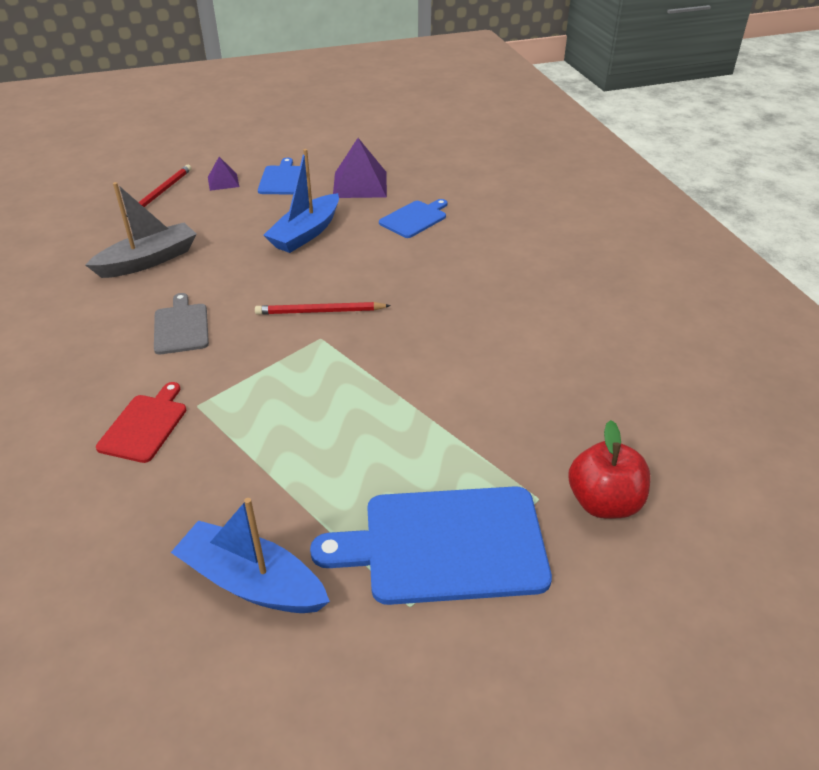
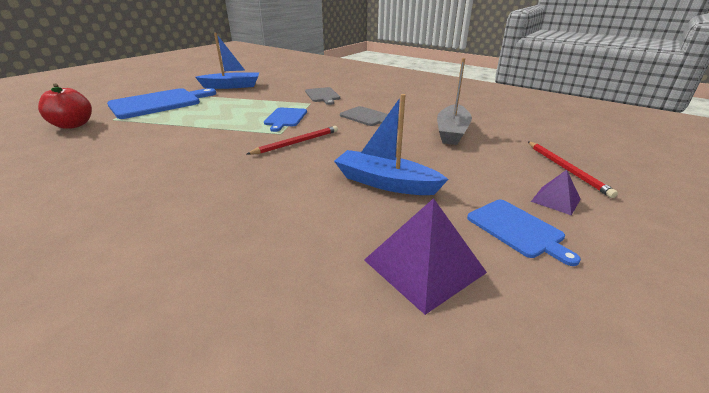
camera: 145 degrees right, 10 degrees down
red cutting board [96,382,186,463] -> grey cutting board [305,87,340,105]
blue boat [264,149,339,253] -> blue boat turned 60 degrees counterclockwise [334,94,449,195]
blue cutting board [379,199,447,238] -> blue cutting board moved to [264,108,307,132]

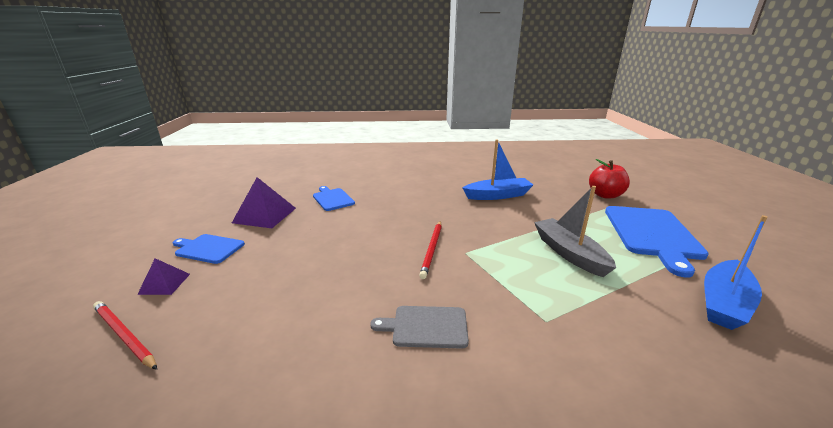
camera: 140 degrees right, 5 degrees down
blue cutting board [264,108,307,132] -> blue cutting board moved to [313,186,355,211]
grey cutting board [305,87,340,105] -> none
blue boat [334,94,449,195] -> blue boat moved to [463,139,533,200]
grey boat [437,58,472,145] -> grey boat moved to [534,186,616,277]

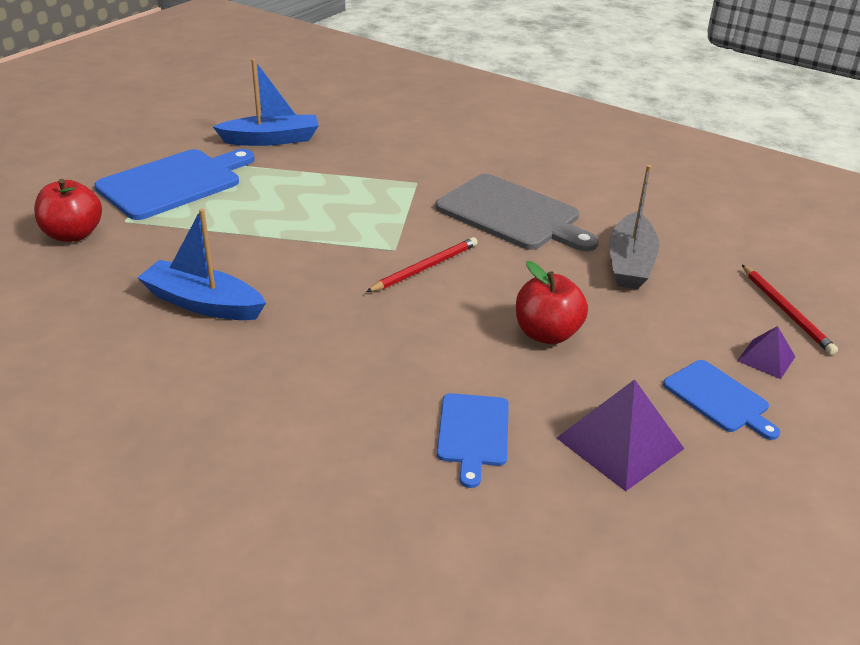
camera: 145 degrees left, 10 degrees up
grey cutting board [370,306,469,349] -> grey cutting board [435,174,599,252], size x1.84
grey boat [534,186,616,277] -> grey boat moved to [609,165,659,289]
none -> red apple [516,261,588,344]

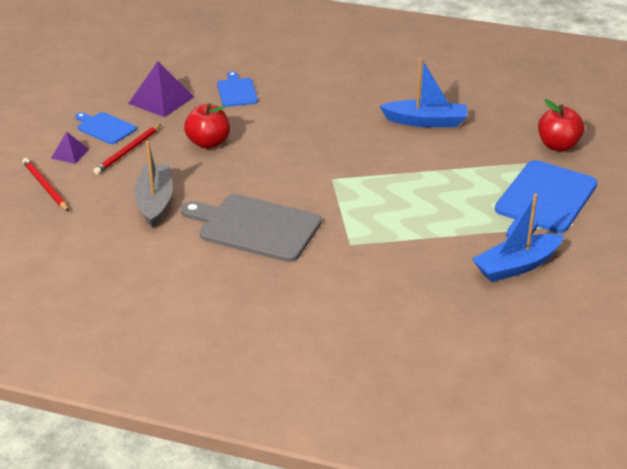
camera: 165 degrees right, 0 degrees up
red pencil [366,237,478,292] -> red pencil moved to [93,124,161,174]

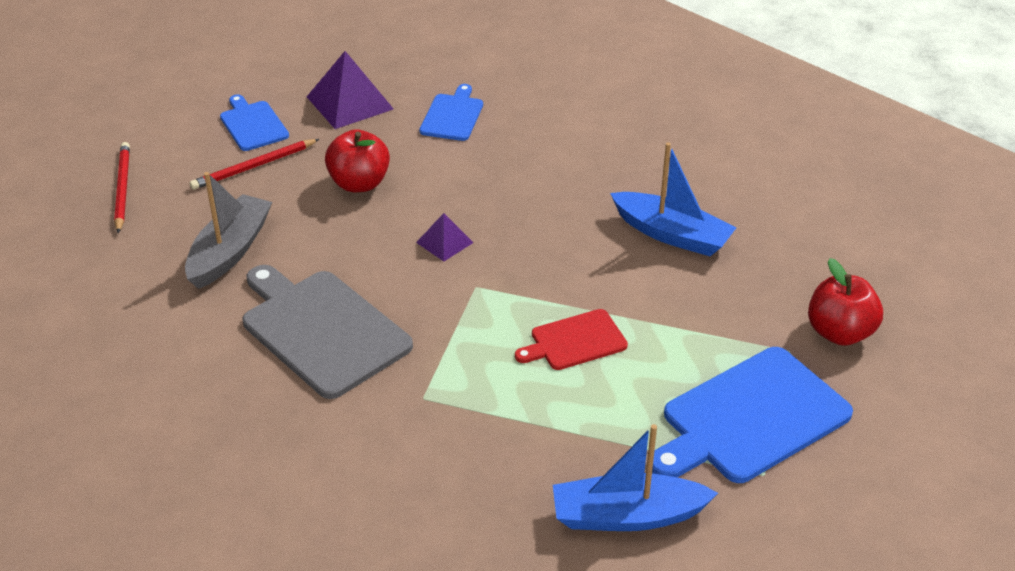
camera: 25 degrees right, 5 degrees up
purple pyramid [51,132,89,164] -> purple pyramid moved to [416,213,474,261]
none -> red cutting board [515,309,628,370]

